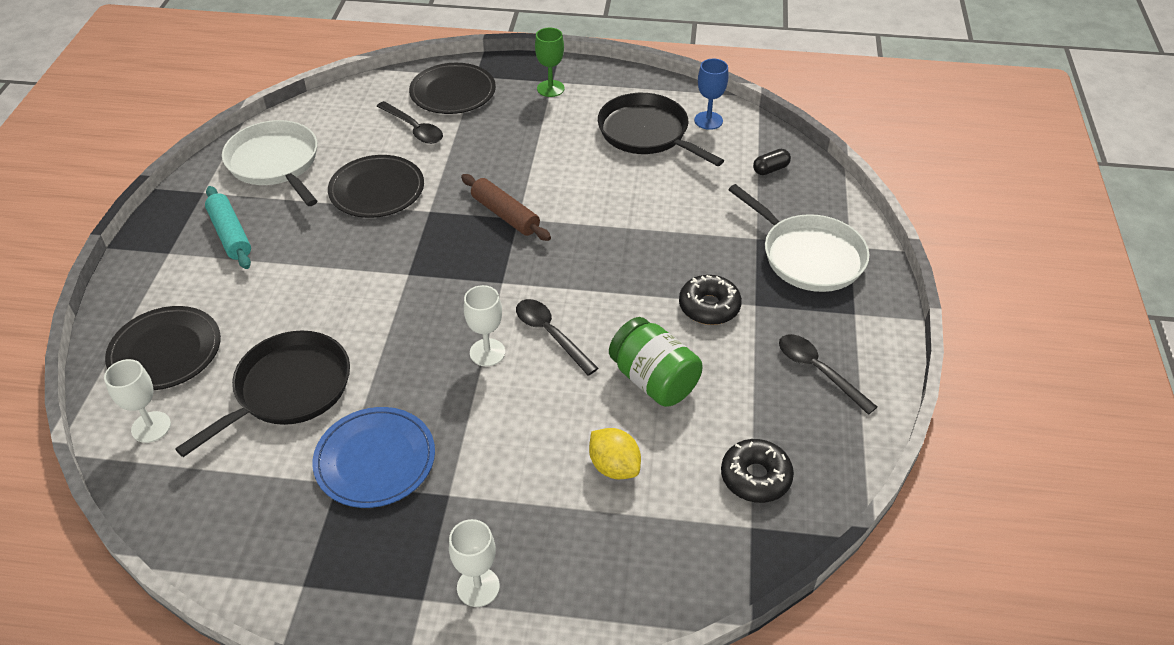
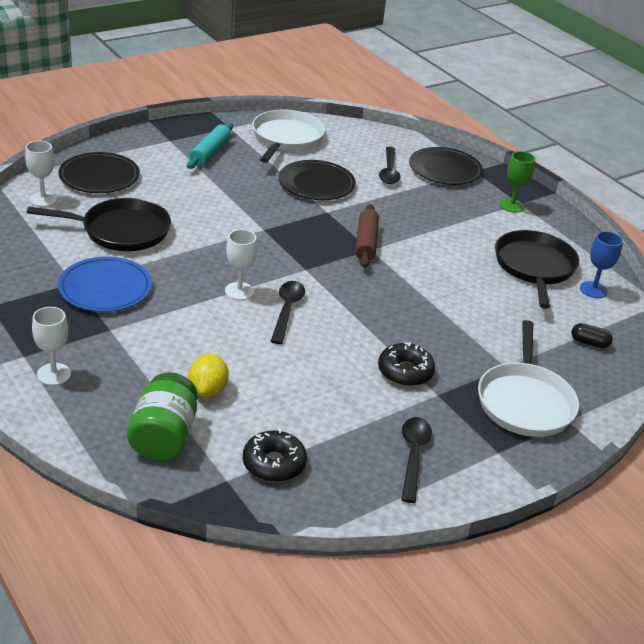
camera: 45 degrees right, 10 degrees down
green jar [609,317,702,407] -> green jar moved to [127,372,198,461]

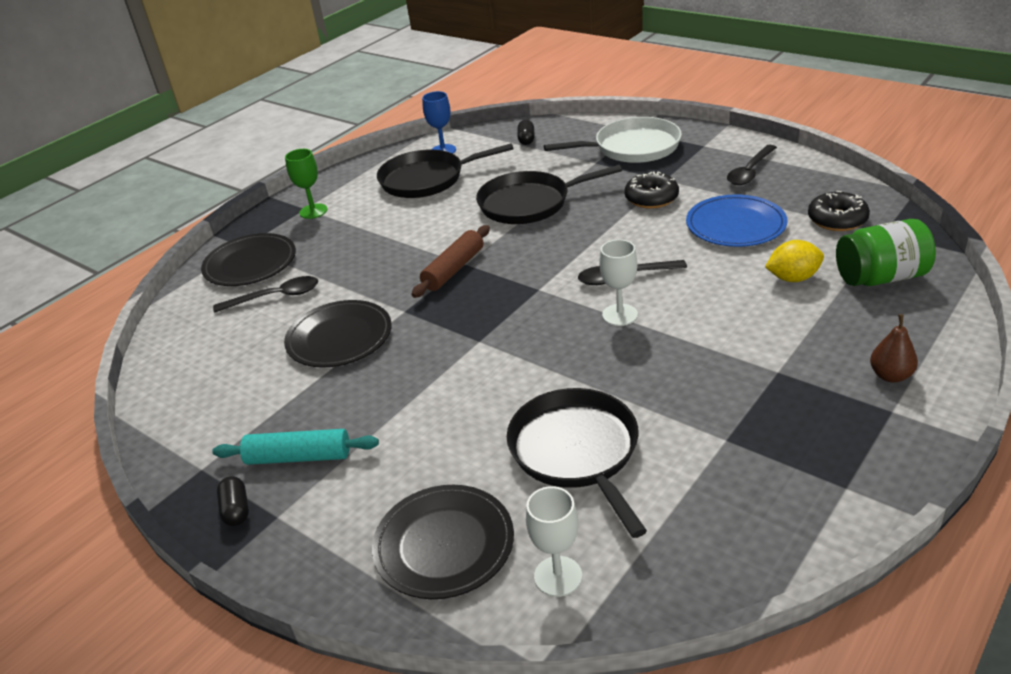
camera: 100 degrees left, 0 degrees up
white goblet [32,307,71,385] -> brown pear [870,314,918,382]
blue plate [58,256,152,312] -> blue plate moved to [686,194,787,247]
white pan [252,110,325,163] -> none
brown rolling pin [355,204,379,268] -> brown rolling pin turned 45 degrees counterclockwise [411,225,490,298]
black spoon [401,417,432,503] -> black spoon turned 45 degrees counterclockwise [727,145,777,185]
none -> black capsule [217,476,249,526]
none -> black pan [476,165,622,224]

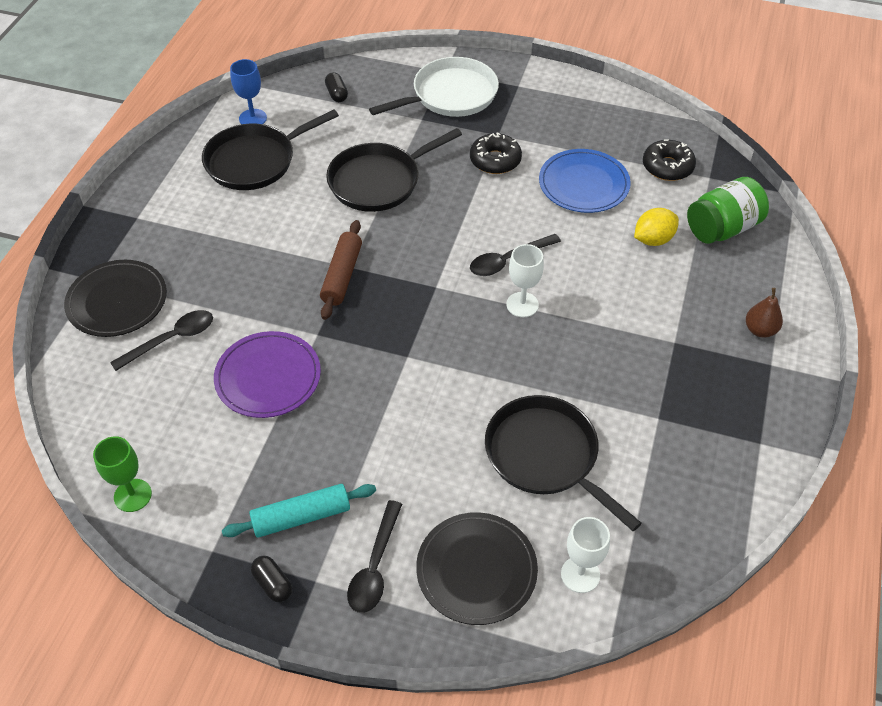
camera: 25 degrees left, 15 degrees up
black plate [284,300,392,367] -> purple plate [214,331,321,418]
green goblet [285,149,327,219] -> green goblet moved to [93,436,152,512]
black spoon [727,145,777,185] -> black spoon moved to [347,500,402,613]

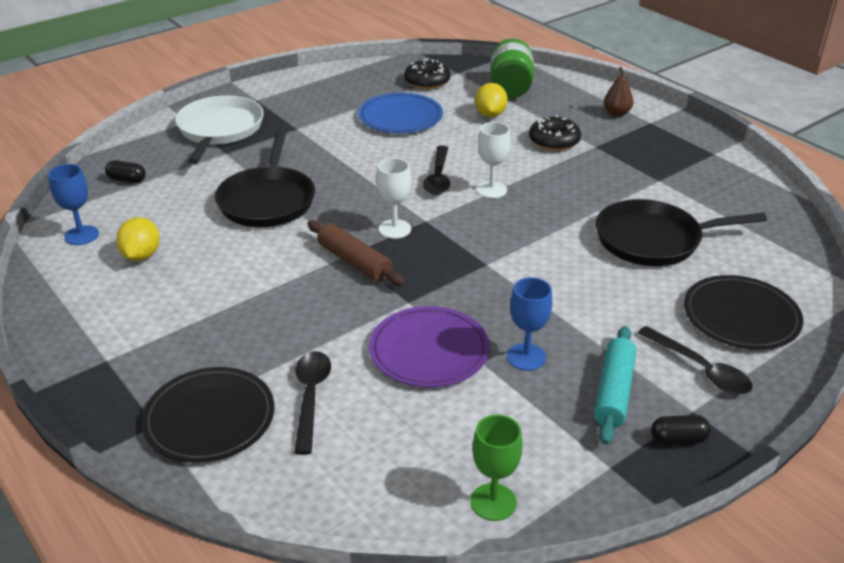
camera: 55 degrees left, 15 degrees down
black pan [202,109,339,190] -> yellow lemon [116,217,160,261]
black donut [470,132,522,174] -> black donut moved to [529,115,581,151]
white goblet [561,517,610,593] -> white goblet moved to [376,158,411,239]
none -> blue goblet [507,277,552,371]

